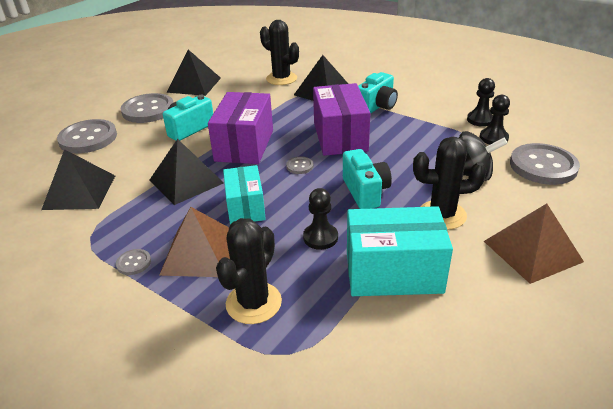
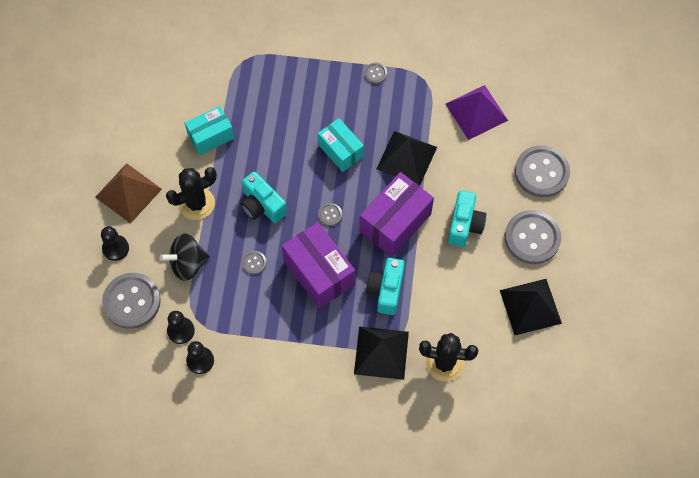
camera: 150 degrees right, 30 degrees up
black pyramid [41,149,115,210] -> purple pyramid [446,85,508,140]
brown pyramid [159,207,230,277] -> none
purple box [208,92,273,164] -> purple box turned 60 degrees clockwise [359,172,434,257]
black cactus [216,218,282,324] -> none
black pawn [303,188,338,250] -> black pawn moved to [101,226,129,261]
turquoise box [347,206,453,296] -> turquoise box [185,106,234,155], size x0.65
turquoise camera [358,72,398,114] -> turquoise camera moved to [366,258,405,315]
none -> grey button [242,251,266,275]

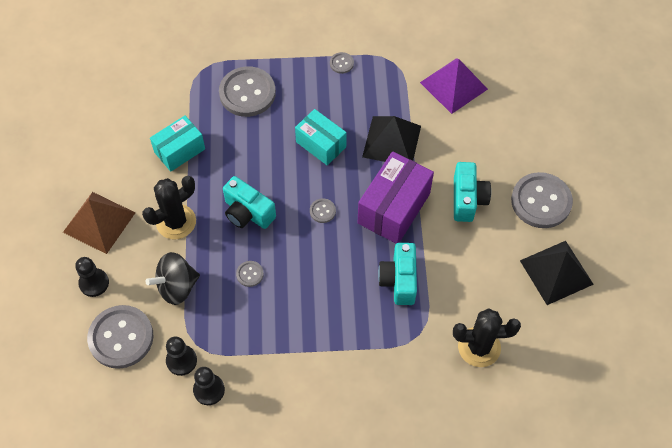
camera: 10 degrees left, 5 degrees down
purple box [282,222,355,308] -> none
black pyramid [354,327,409,380] -> none
grey button [515,145,570,197] -> grey button moved to [219,66,276,117]

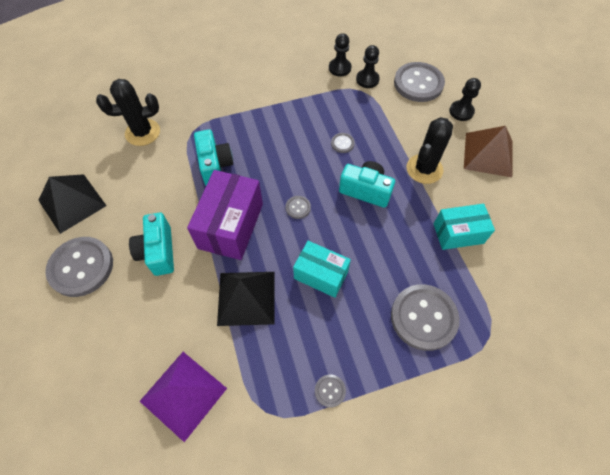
camera: 165 degrees right, 0 degrees up
black spinning top [146,252,200,305] -> none
turquoise box [150,116,205,172] -> turquoise box turned 45 degrees clockwise [434,204,495,250]

